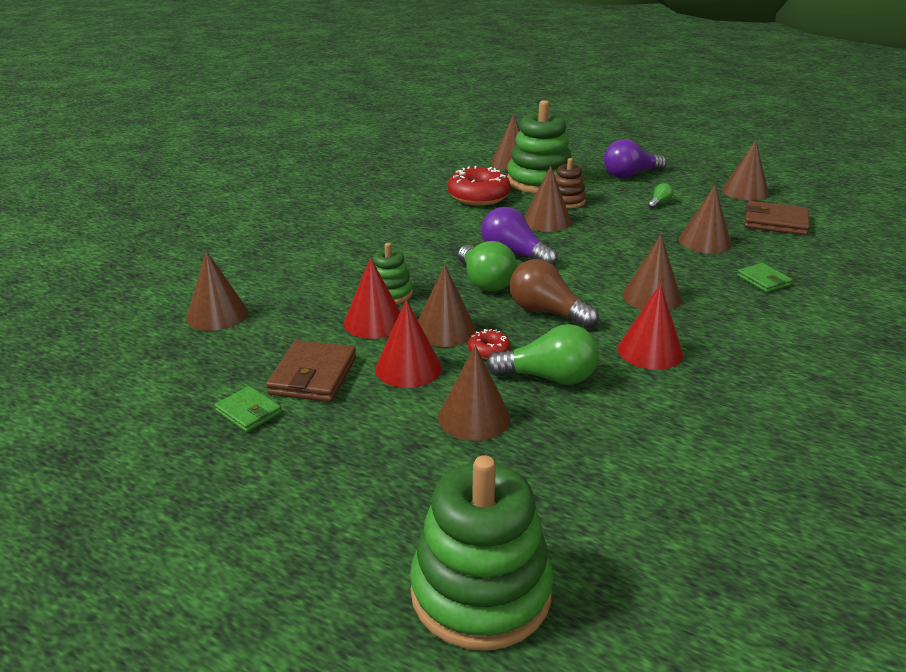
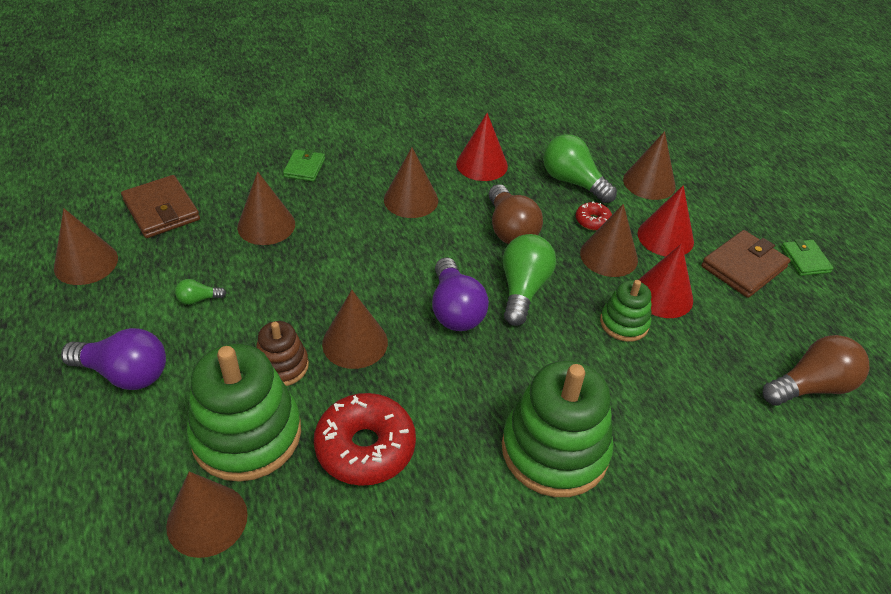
camera: 145 degrees left, 15 degrees up
brown cone [186,251,248,331] -> brown light bulb [763,335,869,406]
green stacking toy [410,455,553,651] -> green stacking toy moved to [502,360,614,497]

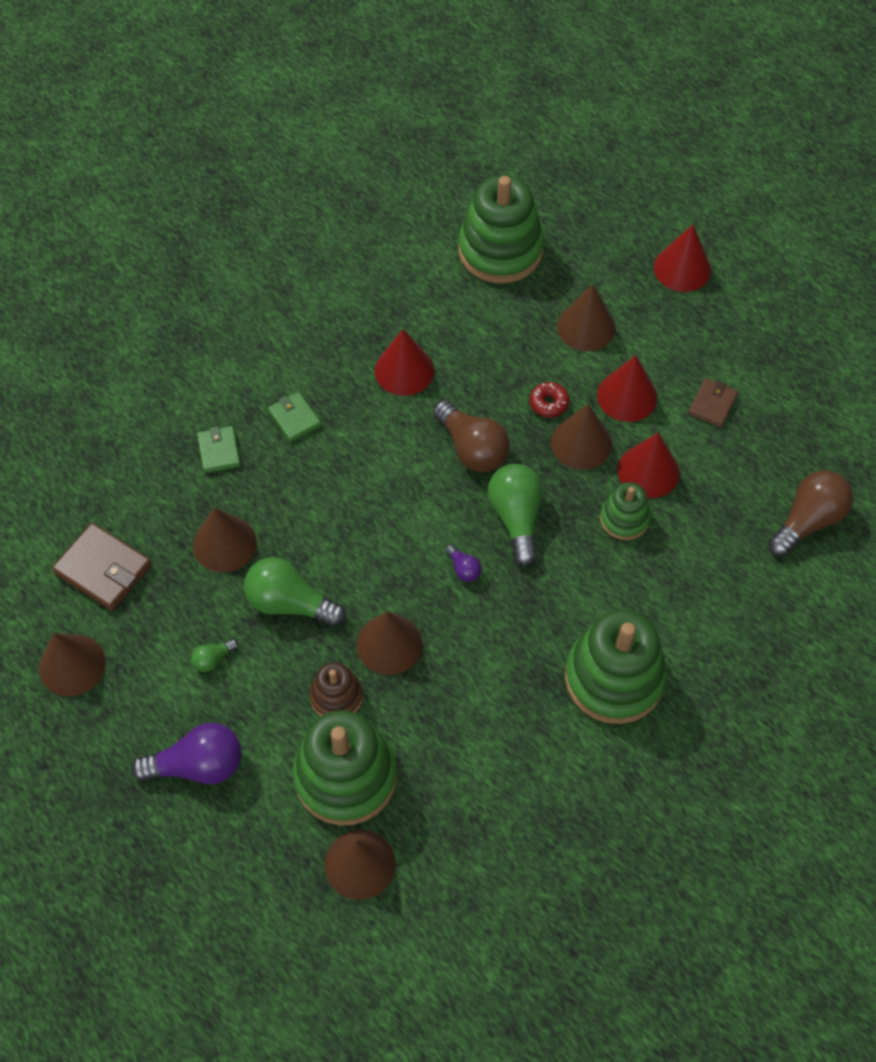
camera: 20 degrees left, 15 degrees up
red donut [314,393,416,486] -> none
brown cone [384,147,438,218] -> none
purple light bulb [432,257,489,331] -> purple light bulb [445,544,481,582], size x0.47
green light bulb [543,134,617,203] -> green light bulb moved to [244,557,346,627]
brown wallet [701,230,791,298] -> brown wallet [688,378,738,427], size x0.61
green wallet [781,239,833,276] -> green wallet moved to [268,392,321,442]
none -> green stacking toy [459,175,544,283]
none -> red cone [654,224,711,292]

